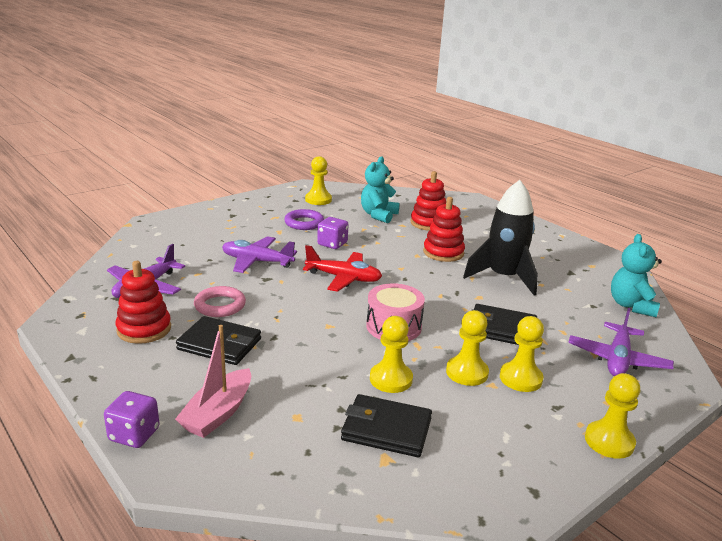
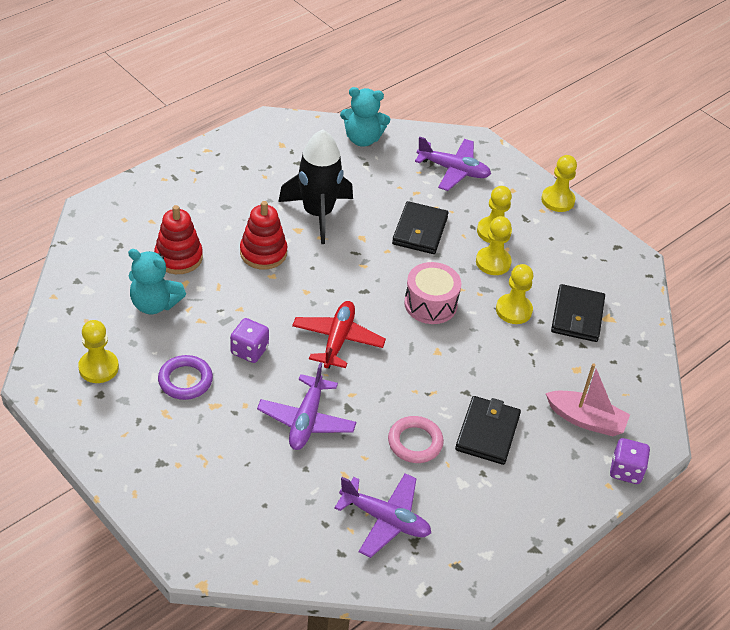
camera: 95 degrees left, 20 degrees up
red stacking toy [116,261,171,344] -> none

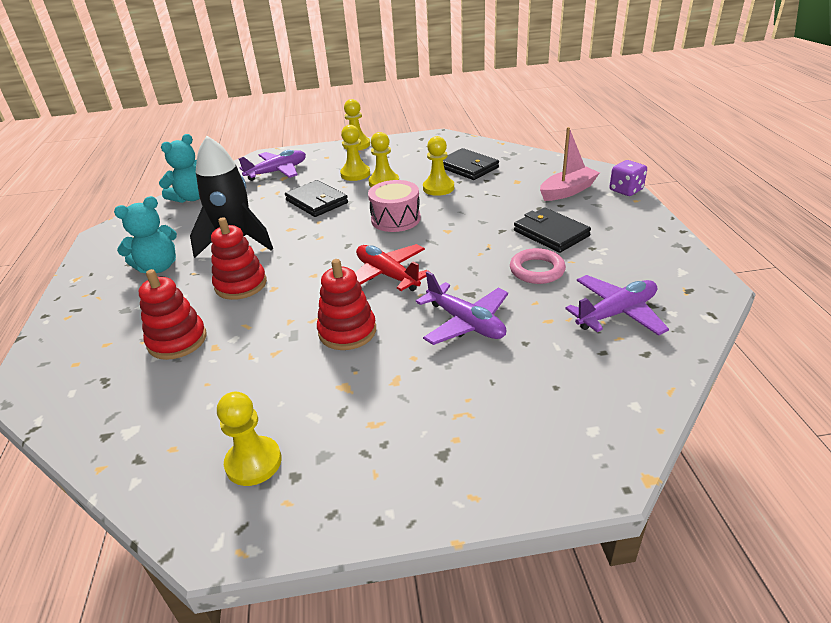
camera: 50 degrees left, 10 degrees down
turquoise teddy bear [128,249,186,314] -> turquoise teddy bear moved to [114,196,177,273]
purple ring [158,355,213,400] -> none
purple dice [230,318,269,363] -> red stacking toy [317,259,376,350]

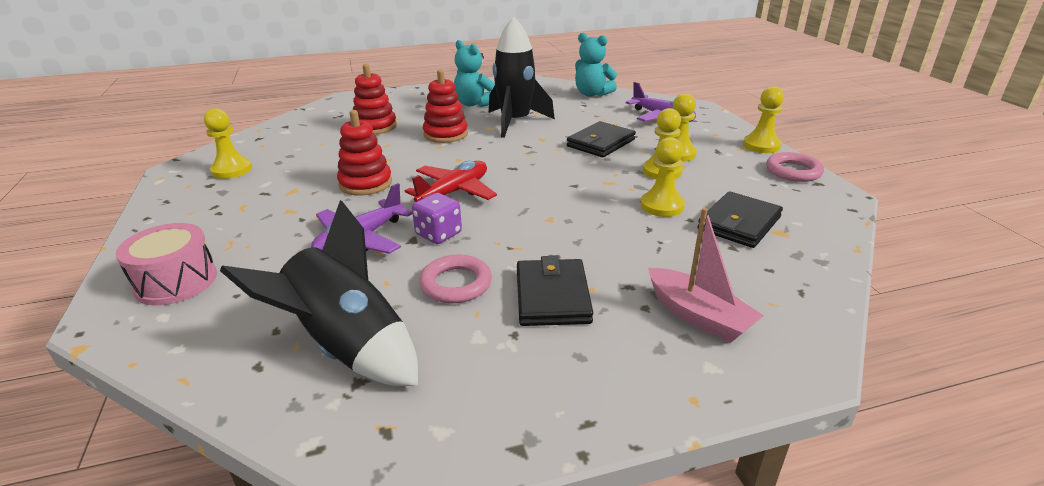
camera: 80 degrees right, 5 degrees down
pink drum [368,180,421,232] -> pink drum moved to [116,223,217,306]
black wallet [514,207,591,253] -> black wallet turned 45 degrees counterclockwise [517,256,593,326]
purple plane [565,275,669,336] -> black rocket [220,200,418,386]
purple dice [609,160,647,196] -> purple dice moved to [412,193,462,244]
none -> pink ring [766,152,824,182]

